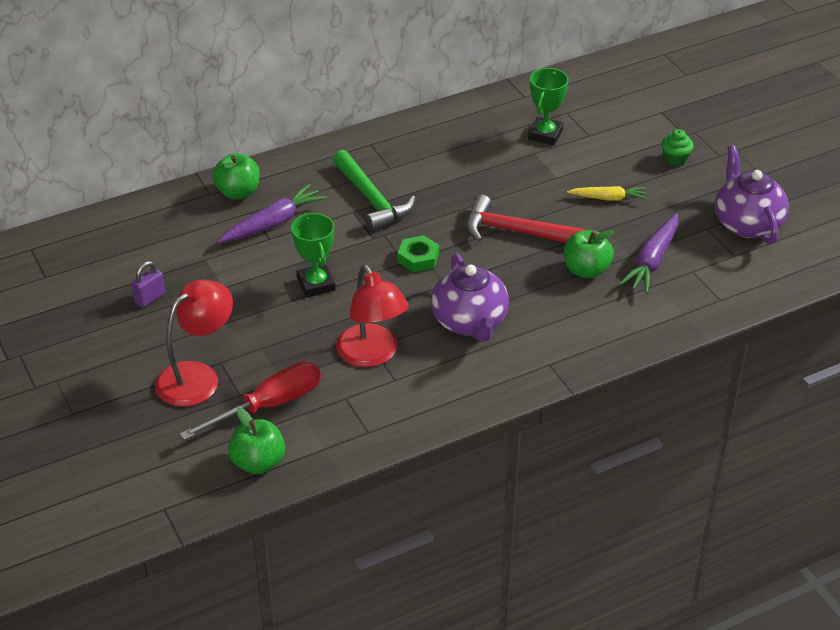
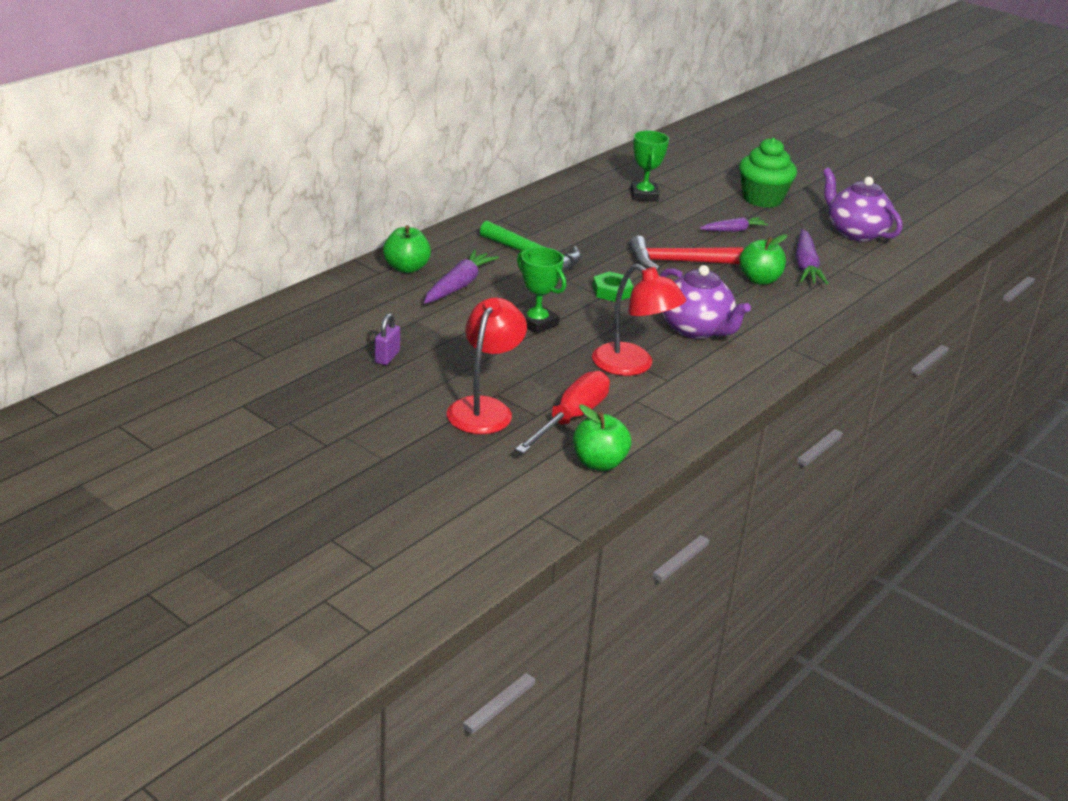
camera: 25 degrees left, 10 degrees down
yellow carrot [567,186,647,201] -> purple carrot [700,217,768,232]
green cupcake [661,129,694,166] -> green cupcake [739,138,797,208], size x2.00

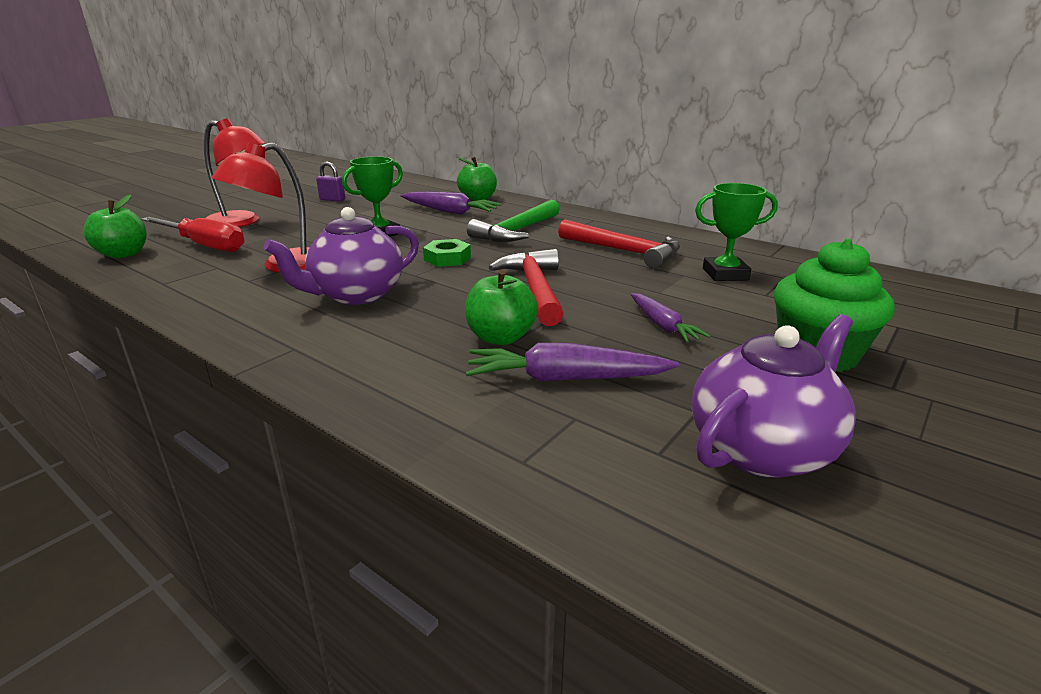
camera: 90 degrees right, 5 degrees down
none -> red hammer [558,220,680,269]

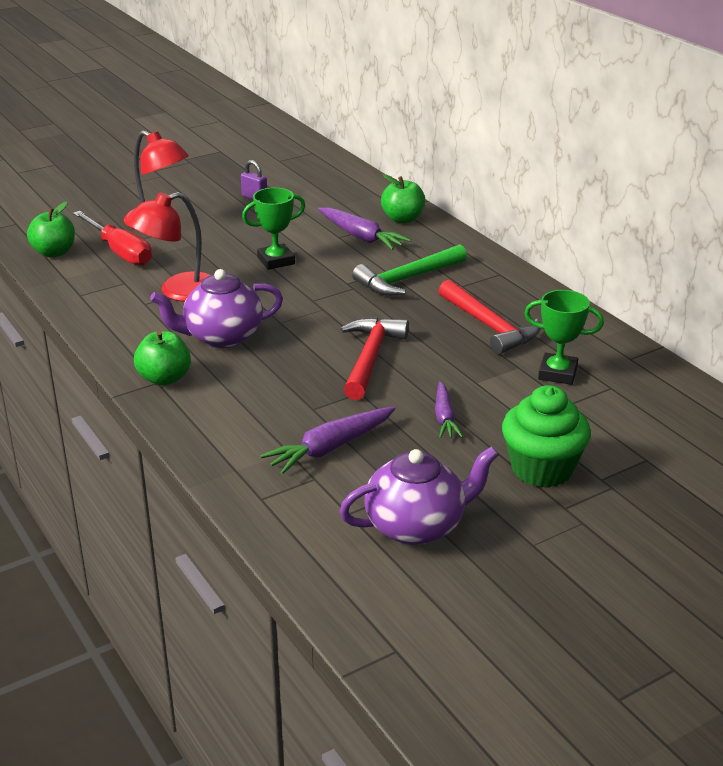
camera: 20 degrees right, 5 degrees up
green nut [423,239,471,267] -> none
green apple [465,270,538,345] -> green apple moved to [134,331,191,386]
purple carrot [466,343,679,382] -> purple carrot turned 60 degrees counterclockwise [260,407,395,475]

